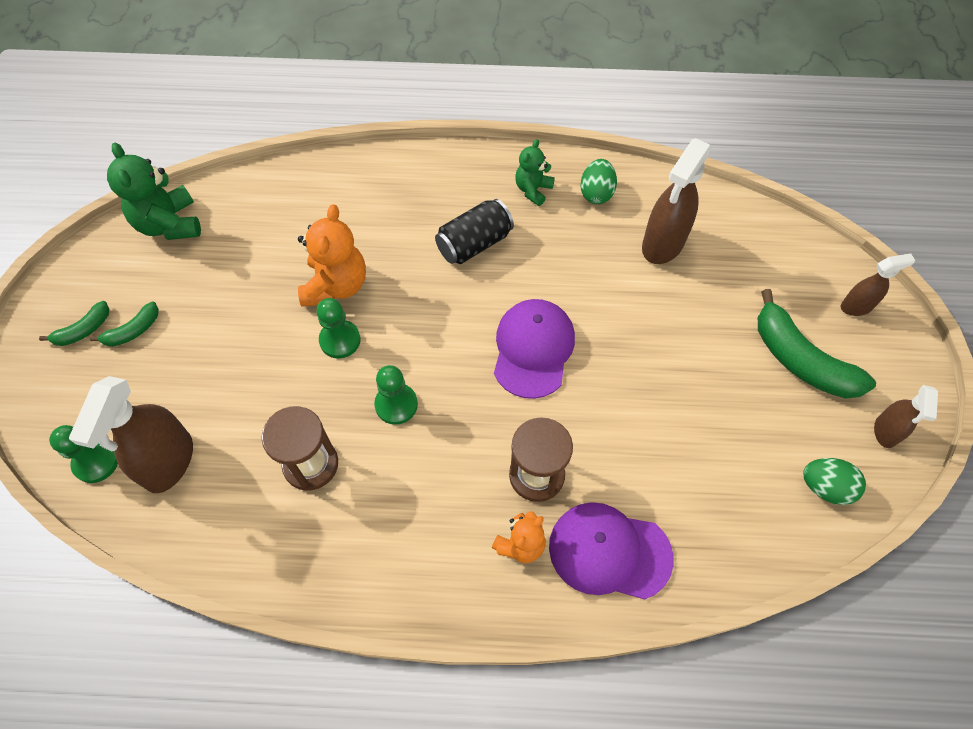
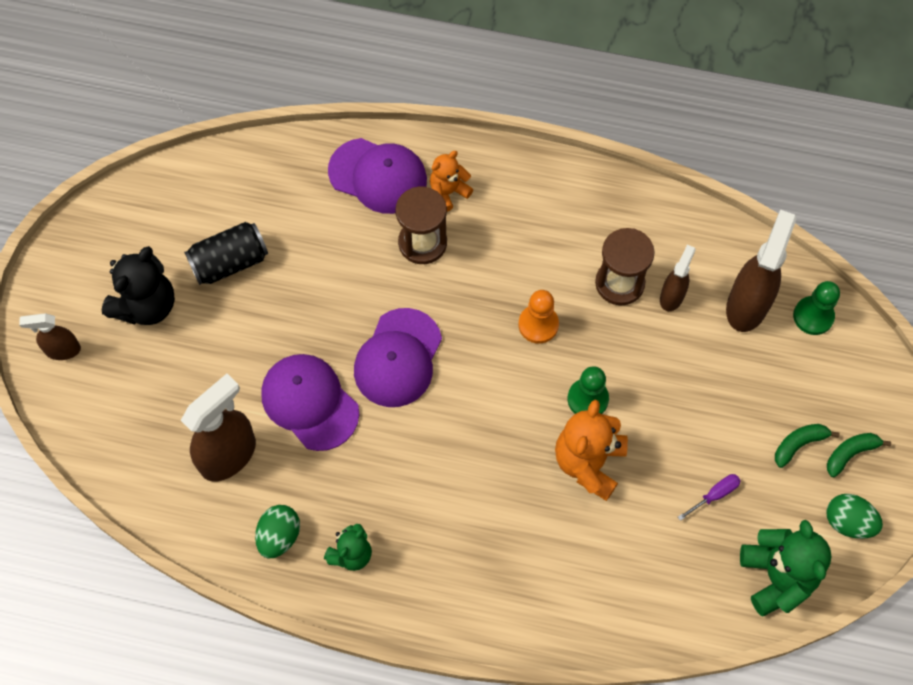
camera: 170 degrees left, 5 degrees up
green pawn [374,365,418,425] -> orange pawn [519,290,559,344]
black can [435,199,514,264] -> black can moved to [184,222,268,285]
green banana [758,289,876,399] -> black teddy bear [102,246,175,325]
green egg [803,458,866,505] -> green egg moved to [826,494,883,539]
brown spray bottle [874,385,938,448] -> brown spray bottle moved to [660,245,696,311]
none -> purple cap [261,354,359,451]
none -> purple screwdriver [678,474,741,521]

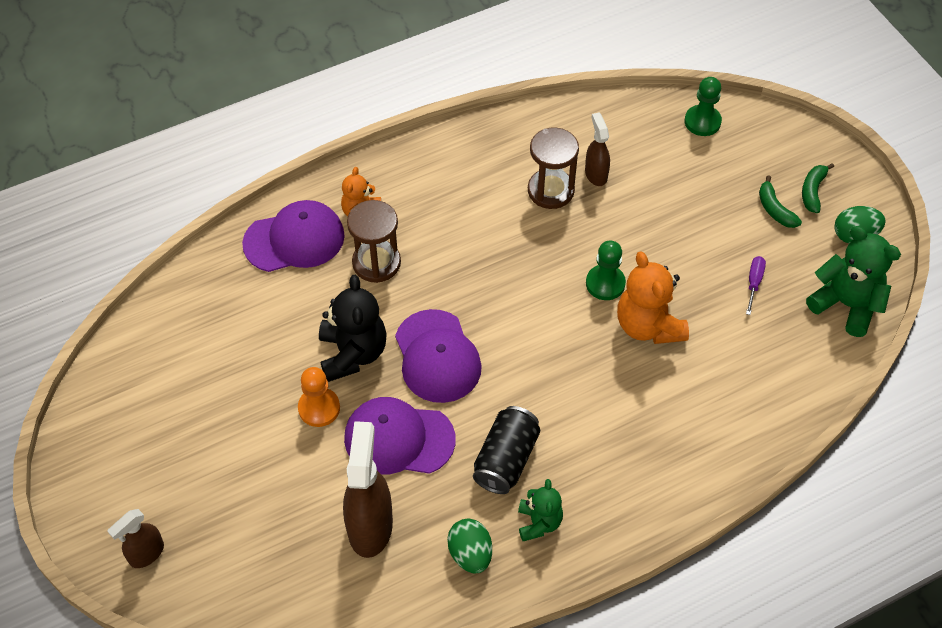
camera: 40 degrees left, 10 degrees down
black teddy bear [102,246,175,325] -> black teddy bear moved to [319,275,387,382]
black can [184,222,268,285] -> black can moved to [473,406,540,494]
orange pawn [519,290,559,344] -> orange pawn moved to [298,367,340,427]
brown spray bottle [726,209,796,332] -> none
green banana [775,424,840,468] -> green banana turned 45 degrees counterclockwise [759,175,802,228]

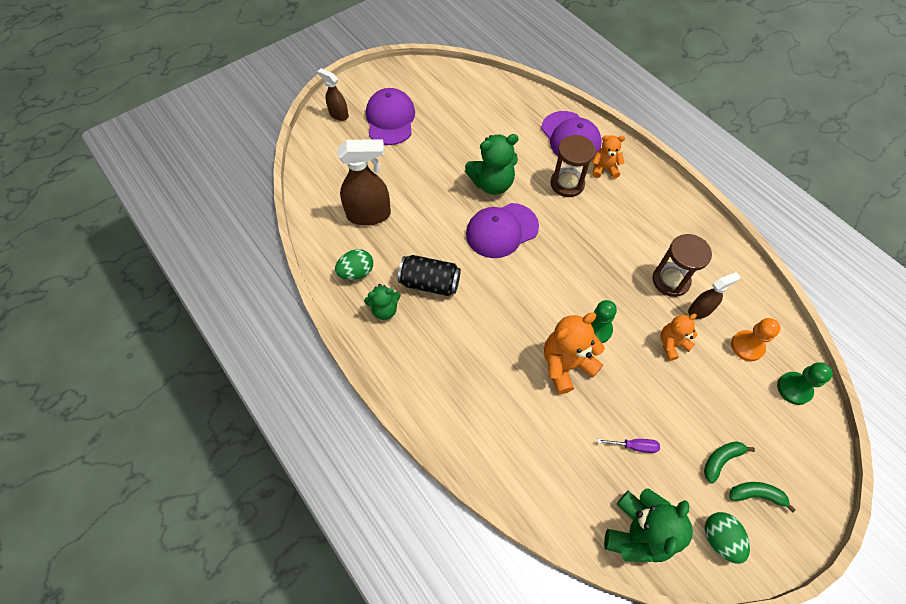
camera: 80 degrees right, 5 degrees up
orange pawn [298,367,340,427] -> orange pawn moved to [731,318,781,361]
black teddy bear [319,275,387,382] -> green teddy bear [465,134,518,195]
purple cap [344,397,456,474] -> purple cap moved to [366,88,415,145]
none -> orange teddy bear [661,314,697,361]

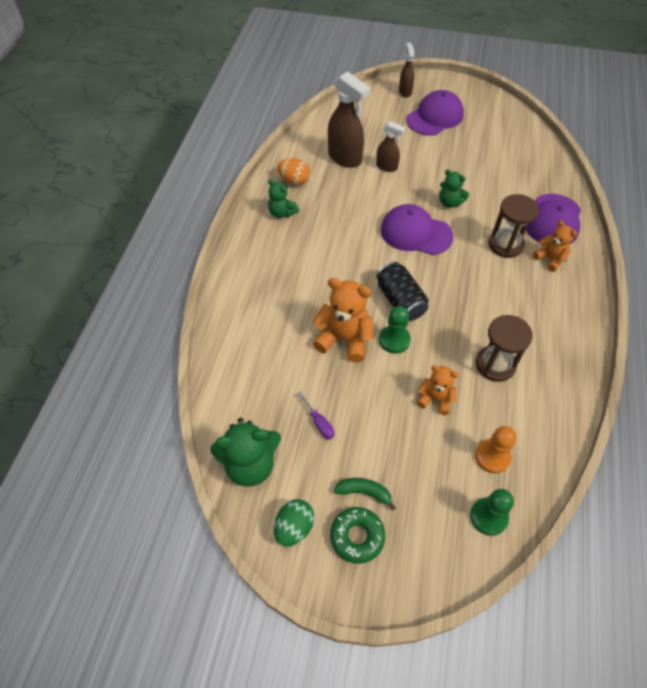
camera: 50 degrees right, 5 degrees down
green egg [335,249,373,280] -> orange egg [277,158,310,185]
black can [398,255,461,296] -> black can moved to [376,261,429,321]
green teddy bear [465,134,518,195] -> green teddy bear [440,169,469,208], size x0.60
brown spray bottle [688,272,741,319] -> brown spray bottle moved to [376,121,405,172]
green banana [730,482,796,513] -> green donut [330,507,385,564]

